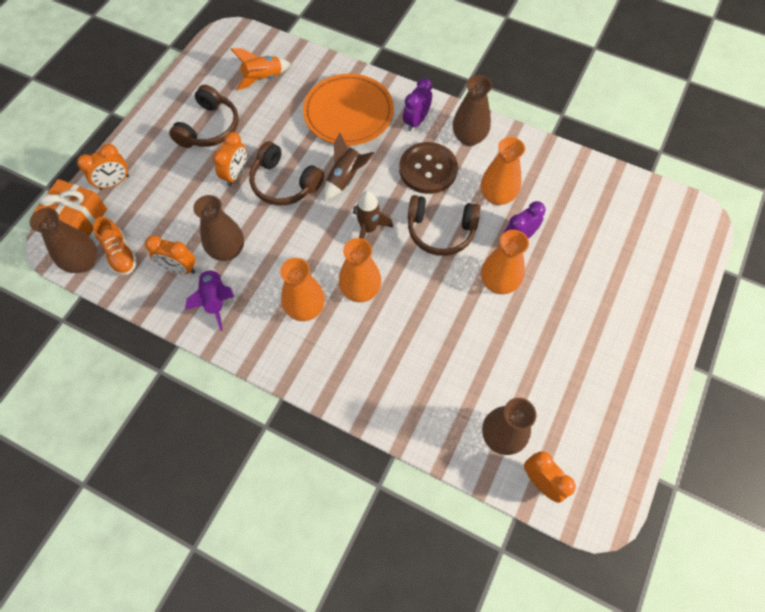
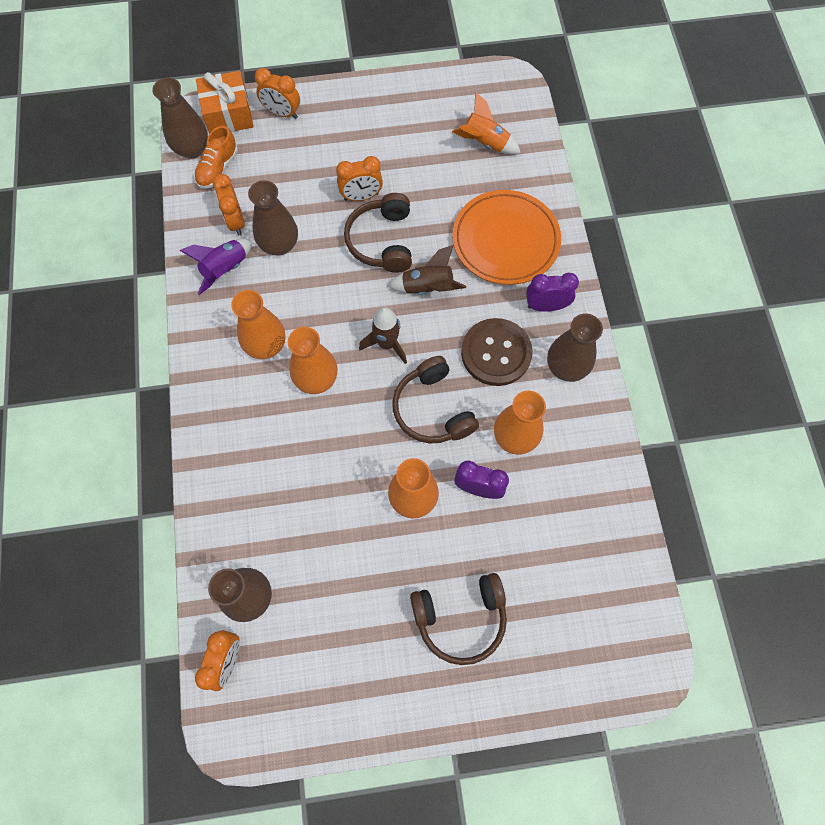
camera: 55 degrees right, 5 degrees up
brown headphones [169,85,239,148] -> brown headphones moved to [410,573,507,665]

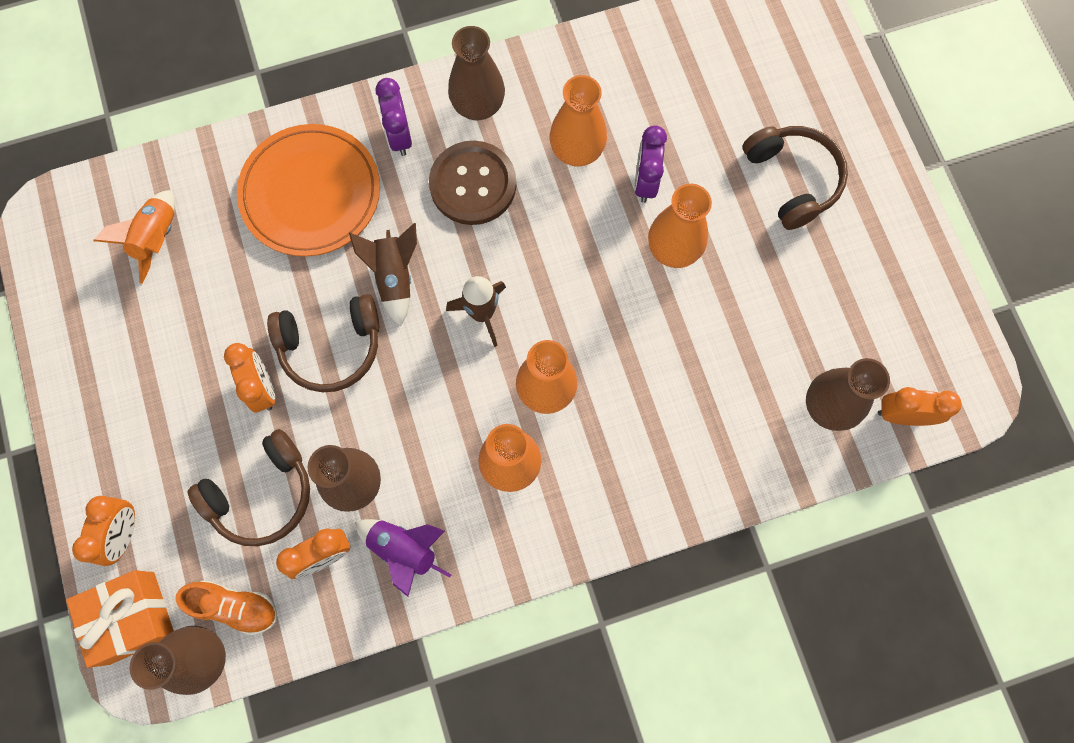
camera: 100 degrees left, 5 degrees up
brown headphones [392,356,479,444] -> brown headphones moved to [188,429,310,546]

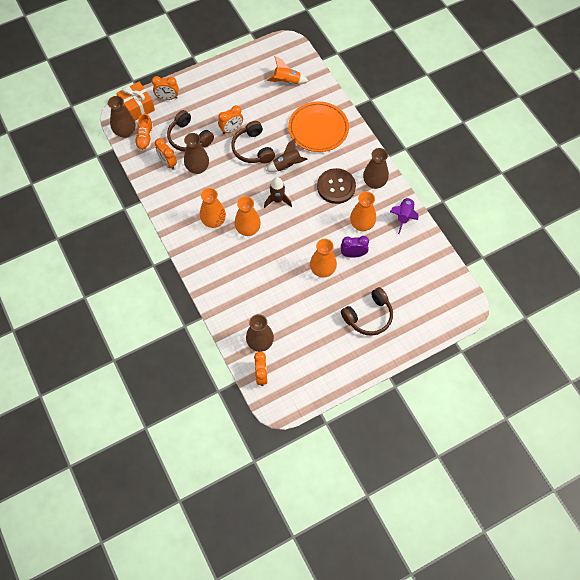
camera: 80 degrees right, 10 degrees down
purple rocket [355,519,452,597] -> purple rocket moved to [390,196,419,234]
purple clock [376,78,412,156] -> none

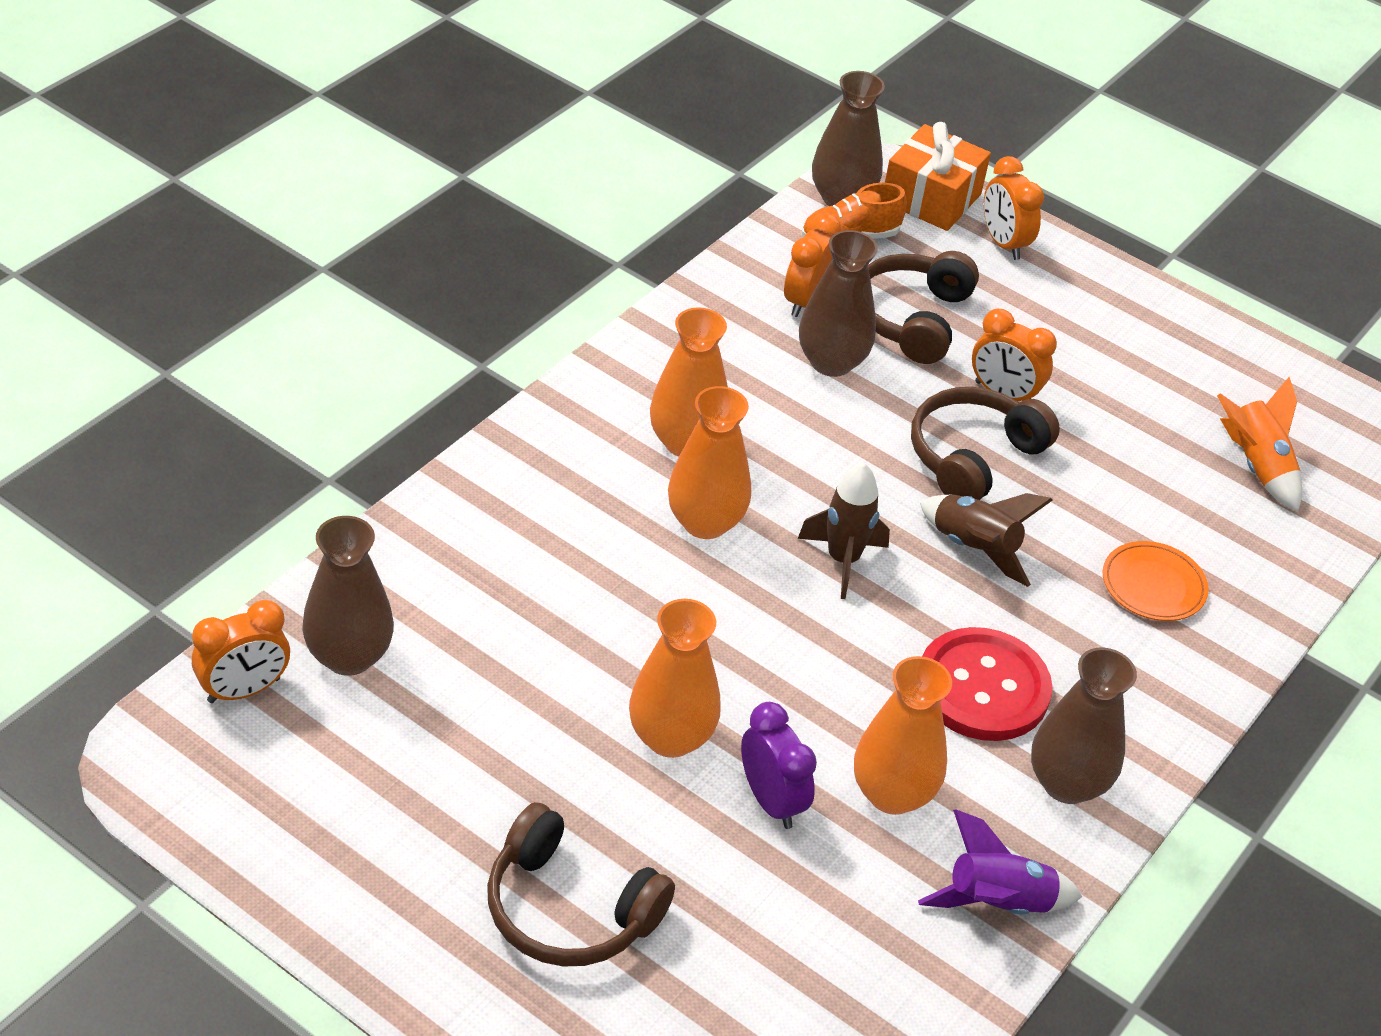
camera: 60 degrees right, 20 degrees down
orange plate [288,101,349,152] -> orange plate [1103,541,1209,621], size x0.51
brown button [317,168,356,204] -> red button [922,627,1053,741]

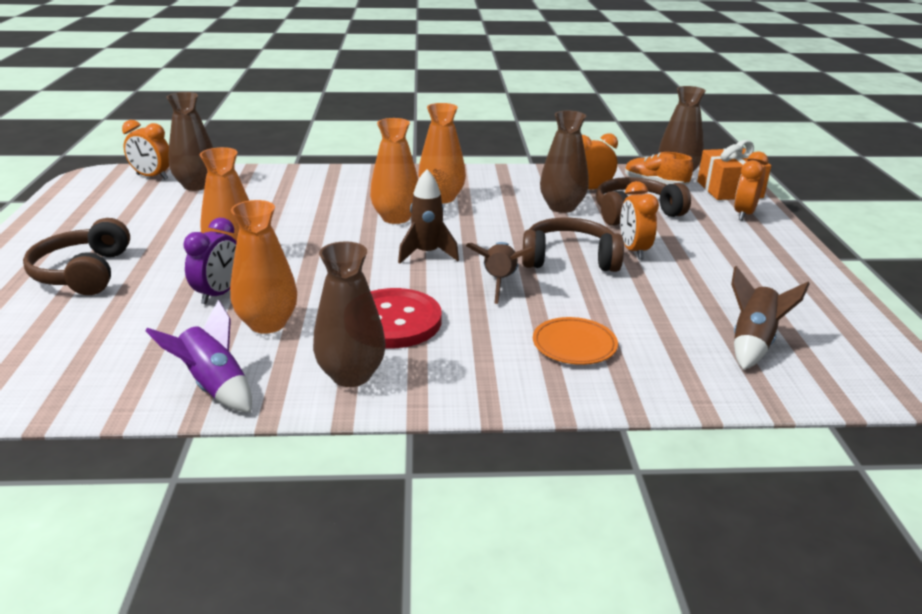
camera: 55 degrees right, 15 degrees down
orange rocket [1217,377,1302,512] -> brown rocket [731,266,810,370]

